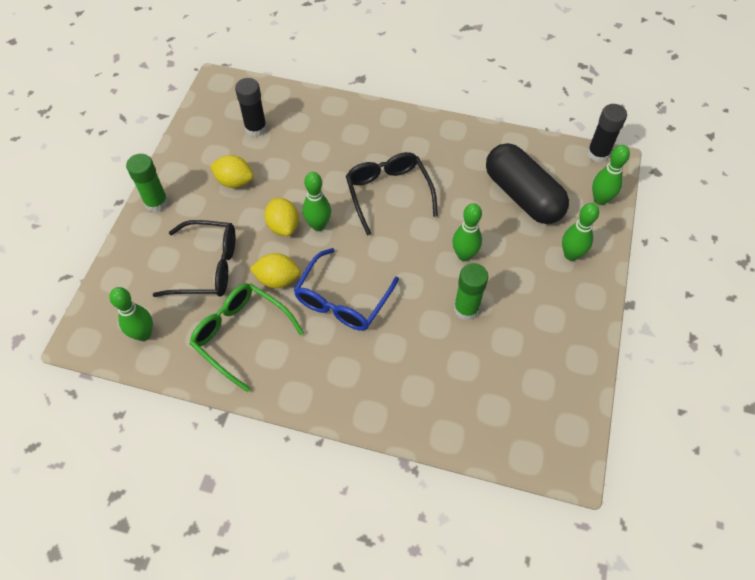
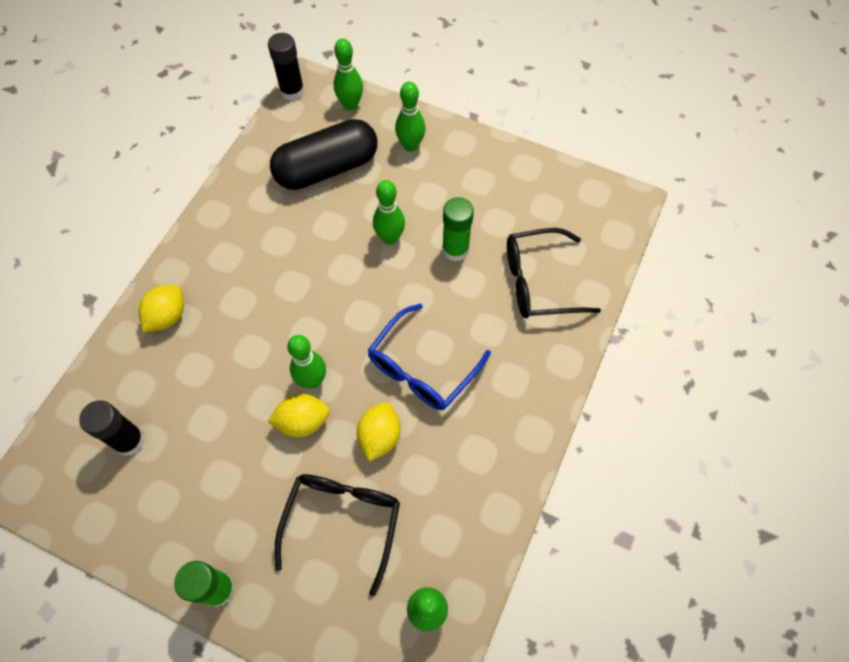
camera: 80 degrees left, 5 degrees up
green glasses [190,283,304,392] -> none
yellow lemon [210,155,254,188] -> yellow lemon moved to [139,285,184,332]
blue glasses [294,248,399,331] -> blue glasses turned 90 degrees clockwise [368,303,491,410]
black glasses [346,152,438,236] -> black glasses moved to [507,228,601,318]

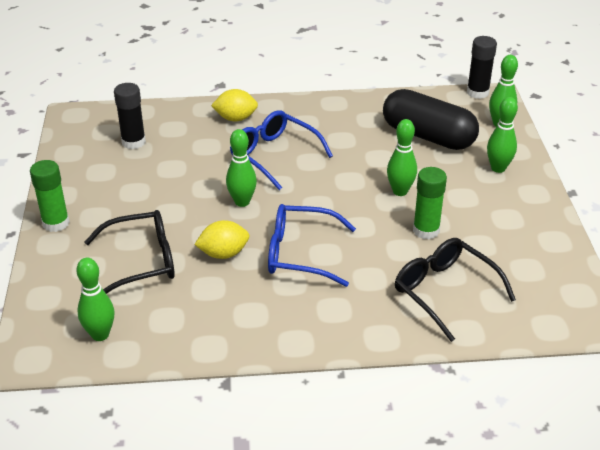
camera: 60 degrees right, 25 degrees down
yellow lemon [268,394,330,437] -> none
none -> blue glasses [230,110,333,190]

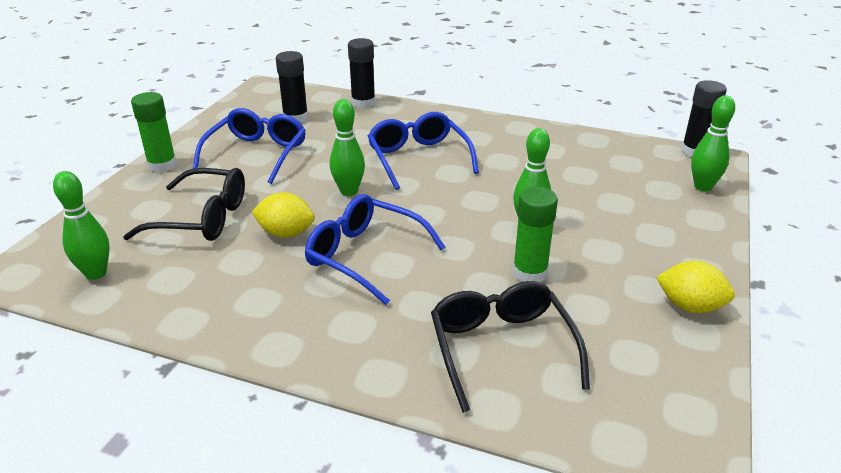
camera: 25 degrees right, 5 degrees down
yellow lemon [211,89,258,122] -> yellow lemon moved to [656,261,735,313]
black capsule [383,89,479,150] -> none
green bowling pin [487,97,518,173] -> none
none -> blue glasses [193,108,306,184]
none -> black glue stick [348,38,375,108]

